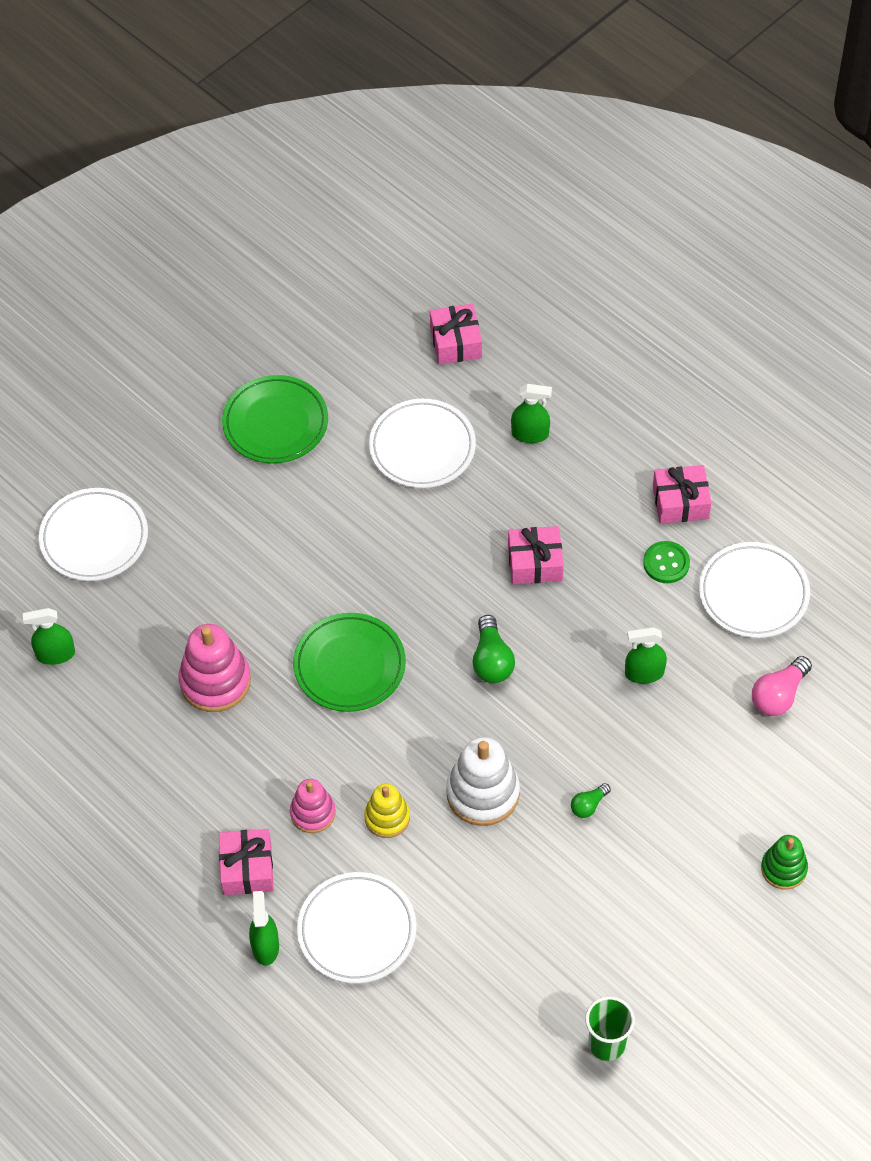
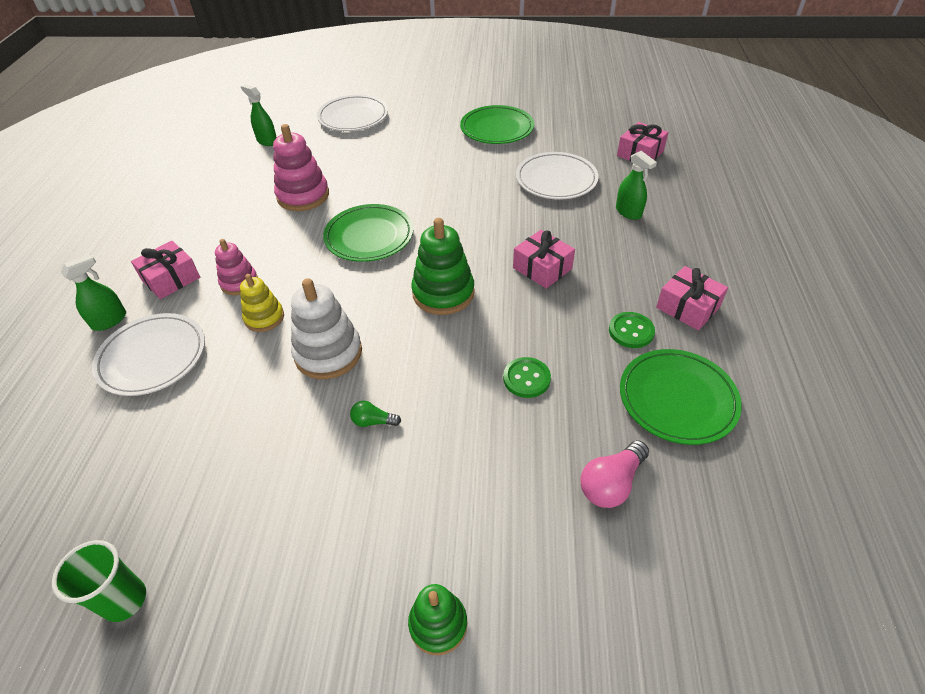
camera: 50 degrees right, 10 degrees down
green light bulb [472,615,515,683] -> green stacking toy [411,218,475,315]
green spray bottle [625,627,667,684] -> green button [503,357,551,398]
white plate [699,542,810,638] -> green plate [620,349,742,445]
pink light bulb [752,656,812,716] -> pink light bulb turned 45 degrees counterclockwise [581,440,649,508]

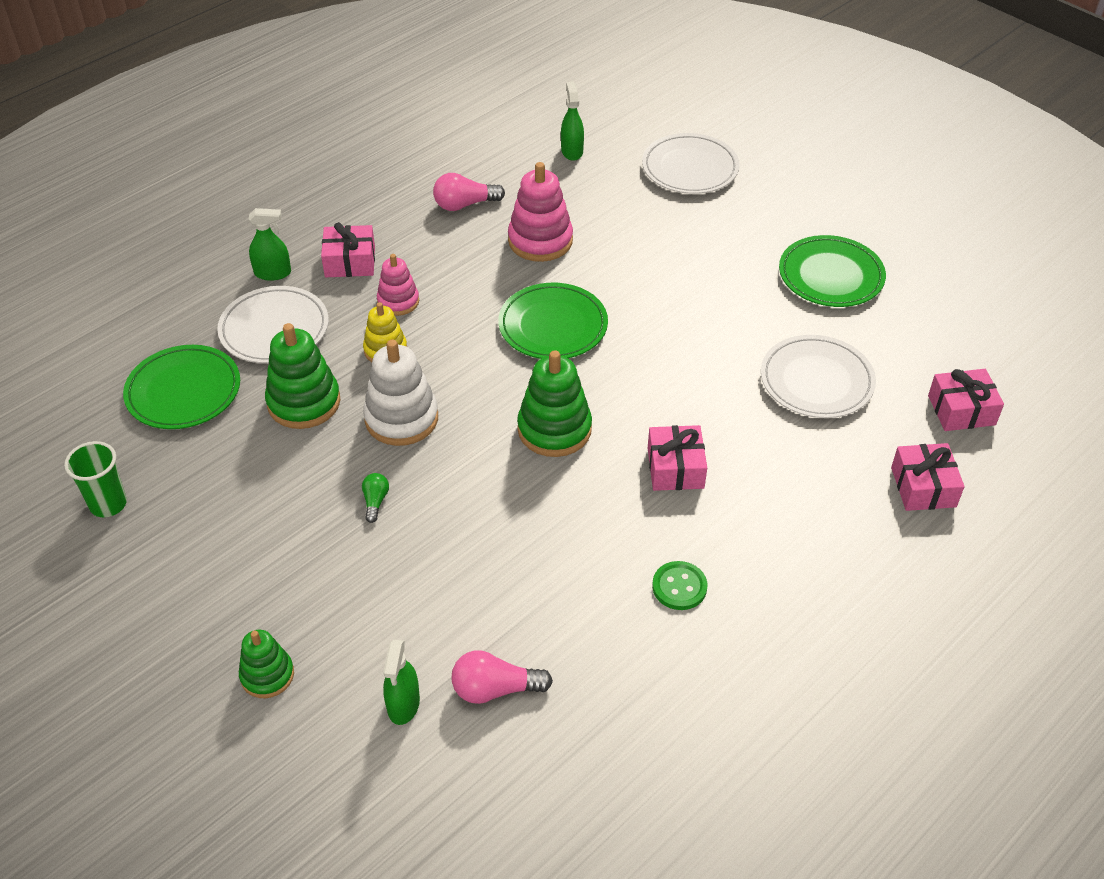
camera: 40 degrees right, 0 degrees up
green light bulb [350,401,401,427] -> green light bulb turned 45 degrees clockwise [362,473,389,523]
green button [503,357,551,398] -> none
green spray bottle [616,151,657,220] -> green spray bottle moved to [383,640,420,725]
green plate [620,349,742,445] -> green plate moved to [123,345,240,429]
pink gift [656,266,728,330] -> pink gift moved to [891,443,965,511]
none -> green stacking toy [265,323,340,429]
none -> pink light bulb [433,173,505,211]

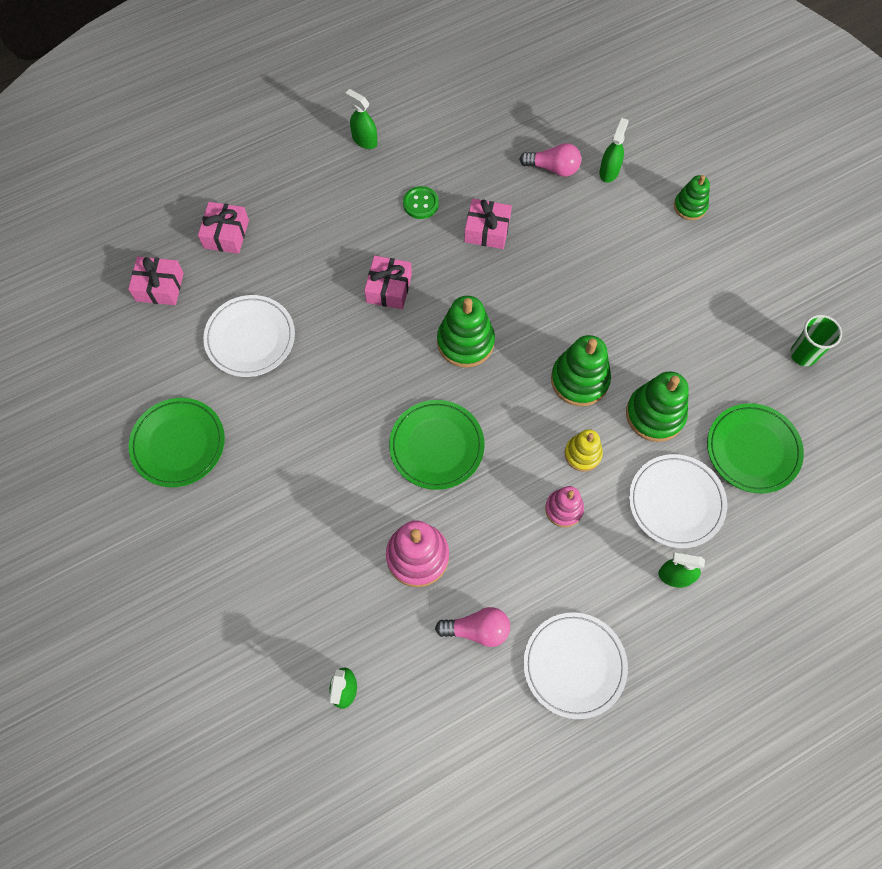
camera: 165 degrees left, 20 degrees up
pink gift [321,222,375,277] -> pink gift moved to [464,199,512,249]
green light bulb [362,473,389,523] -> none
white stacking toy [363,340,438,446] -> green stacking toy [551,335,611,406]
white plate [642,133,740,194] -> white plate moved to [523,612,628,719]
none -> green spray bottle [345,89,377,149]

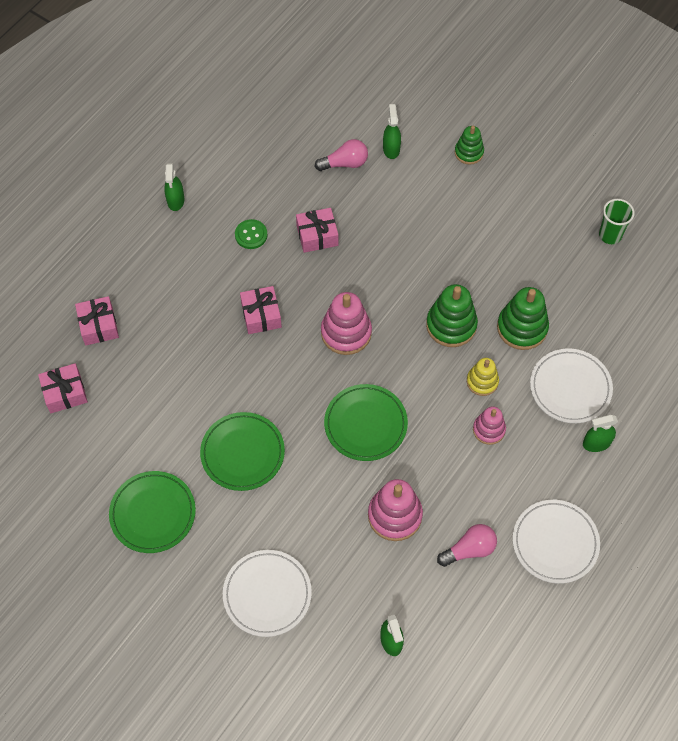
camera: 25 degrees left, 5 degrees down
white plate [203,295,295,377] -> white plate moved to [223,550,312,637]
green spray bottle [345,89,377,149] -> green spray bottle turned 105 degrees counterclockwise [164,163,184,211]
green stacking toy [437,296,495,368] -> pink stacking toy [321,292,372,355]
green plate [707,403,804,493] -> green plate moved to [200,412,285,491]

